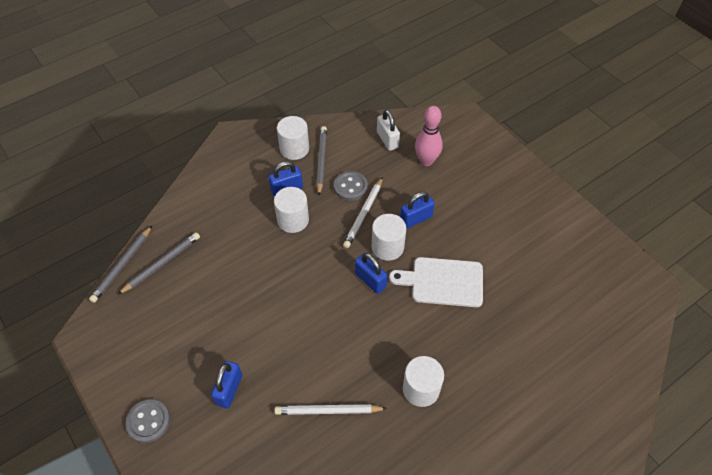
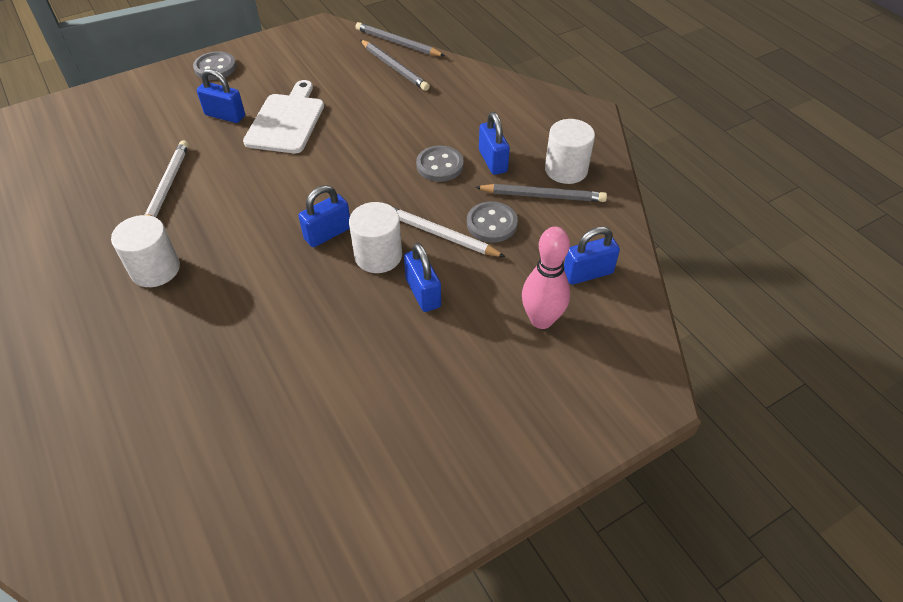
camera: 95 degrees right, 5 degrees down
white cylinder [274,187,309,233] -> grey button [416,146,464,182]
white padlock [377,110,400,151] -> blue padlock [564,226,620,285]
white cutting board [389,257,483,307] -> white cutting board moved to [243,80,324,153]

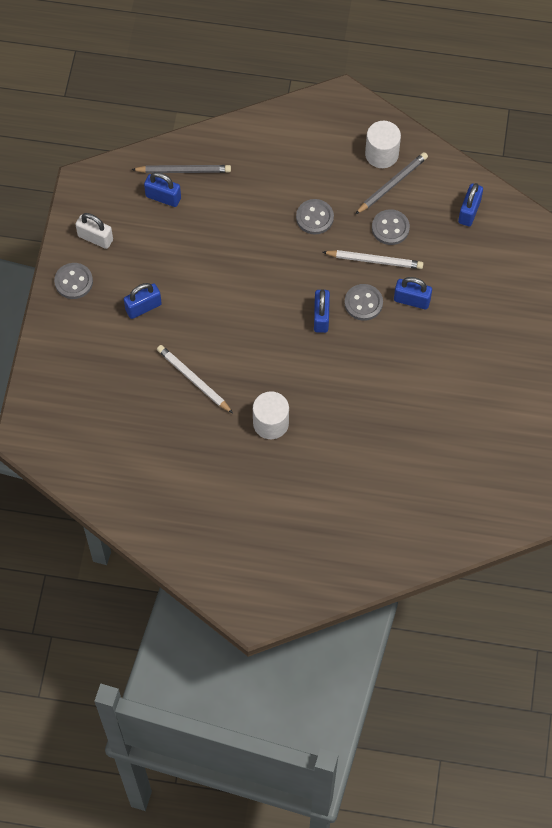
camera: 50 degrees left, 15 degrees up
white cutting board [243,80,324,153] -> none
white cylinder [349,202,402,273] -> grey button [344,284,383,321]
grey pencil [355,22,445,56] -> none
white pencil [393,207,505,257] -> white pencil turned 150 degrees counterclockwise [323,250,423,269]
blue padlock [479,112,510,175] -> blue padlock moved to [144,172,181,207]
pink bowling pin [522,227,570,329] -> none
none -> white padlock [75,213,113,249]

